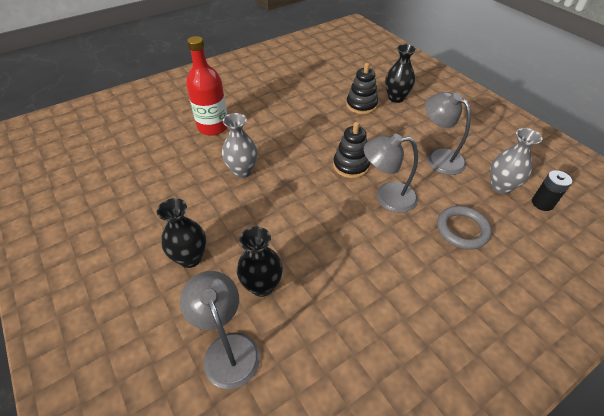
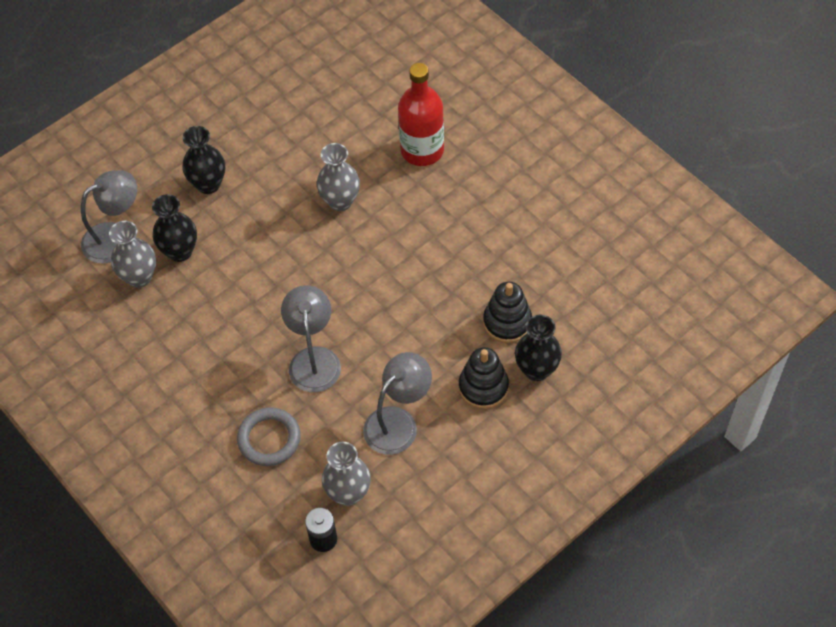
camera: 85 degrees right, 10 degrees up
black stacking toy [333,122,370,178] -> black stacking toy moved to [459,347,509,409]
none -> grey vase [109,221,156,288]

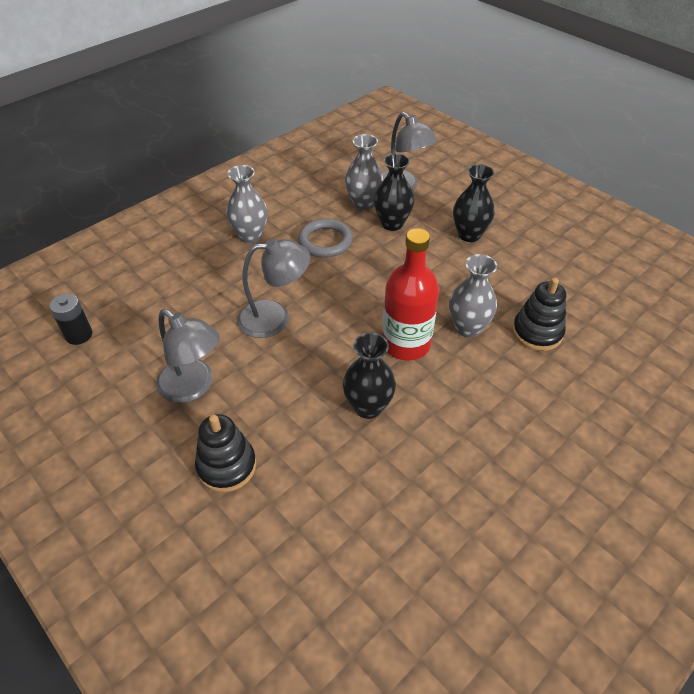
camera: 85 degrees right, 10 degrees down
grey ring [237,407,301,466] -> grey ring moved to [298,218,353,258]
grey vase [322,442,371,506] -> grey vase moved to [226,165,268,243]
red bottle [398,63,444,166] -> red bottle moved to [382,228,439,360]
black stacking toy [483,282,532,343] -> black stacking toy moved to [512,278,566,351]
black vase [515,315,562,381] -> black vase moved to [343,333,396,419]

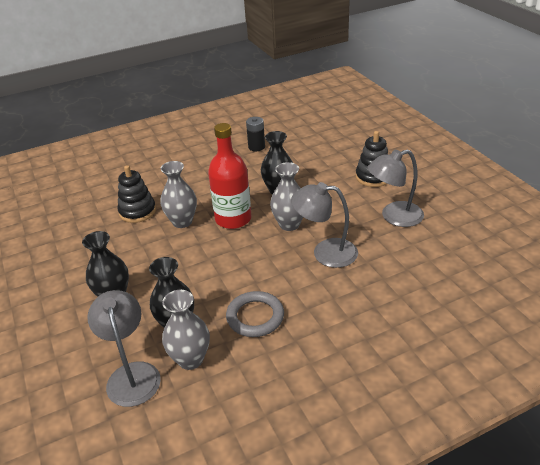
camera: 160 degrees left, 10 degrees down
black battery [49,293,92,345] -> black battery moved to [246,117,265,151]
grey lamp [156,309,220,403] -> grey lamp turned 75 degrees counterclockwise [367,150,424,227]
grey vase [226,165,268,243] -> grey vase moved to [270,162,303,231]

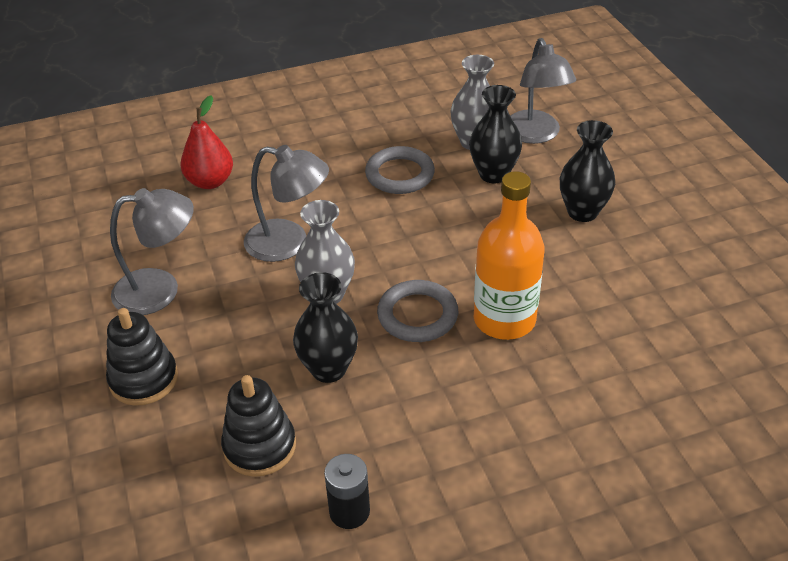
camera: 175 degrees left, 5 degrees up
black stacking toy [118,165,156,223] -> black stacking toy moved to [221,375,296,477]
grey vase [160,161,197,228] -> orange bottle [474,171,545,340]
red bottle [208,123,251,229] -> grey ring [377,280,458,342]
none -> red pear [181,95,233,189]

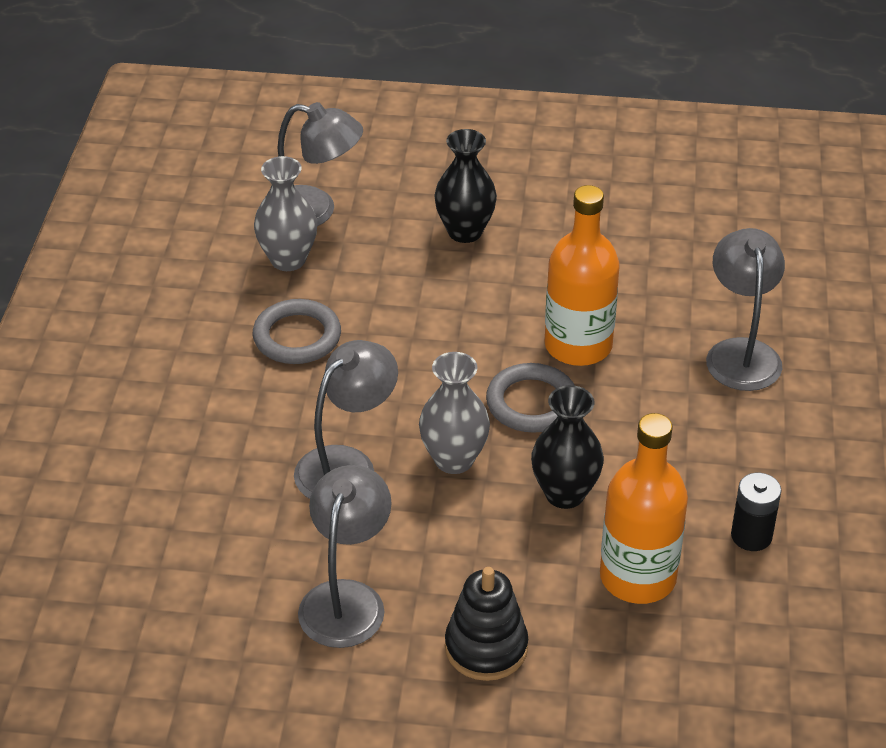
camera: 65 degrees left, 0 degrees up
red pear [181,95,233,189] -> none
black stacking toy [221,375,296,477] -> orange bottle [600,413,688,604]
black vase [469,85,522,184] -> none
none -> grey lamp [706,228,785,391]

